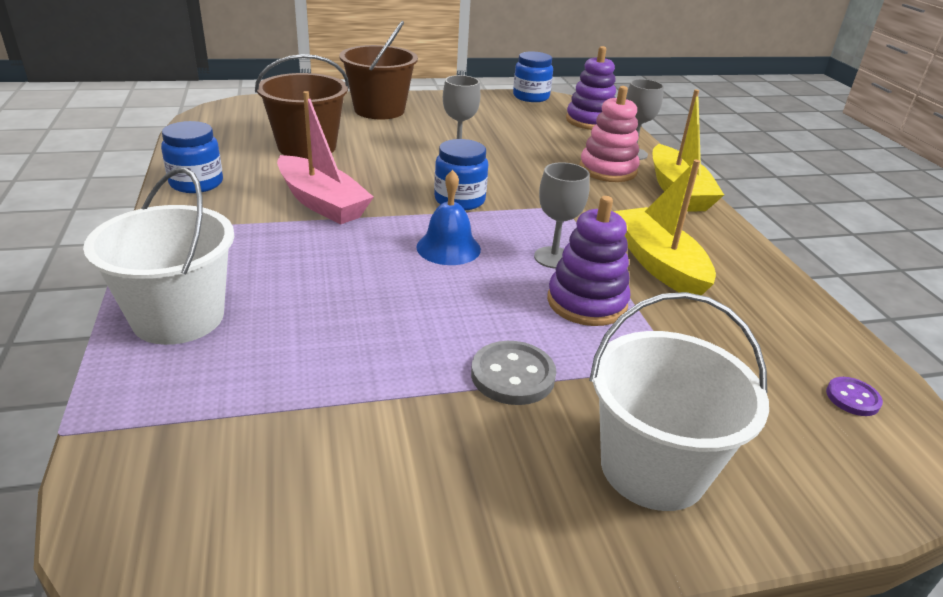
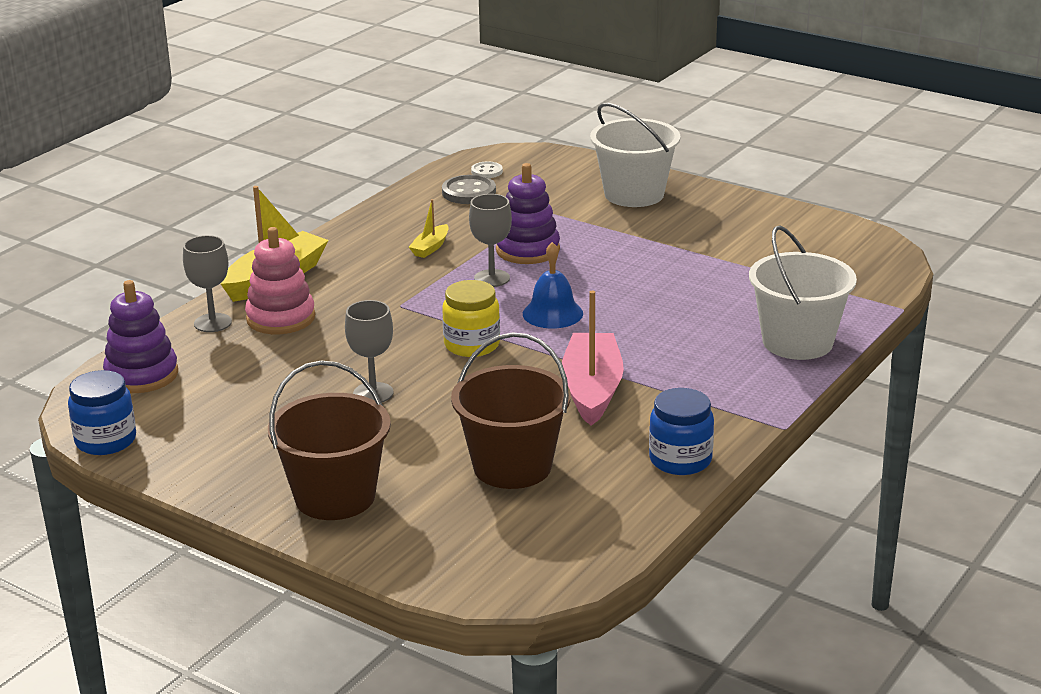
camera: 130 degrees left, 5 degrees down
blue jar [434,139,488,210] -> yellow jar [442,280,500,357]
grey button [471,341,556,405] -> grey button moved to [442,175,496,204]
yellow boat [613,160,716,295] -> yellow boat [409,199,449,258], size x0.48
purple button [826,377,883,416] -> white button [471,162,503,178]

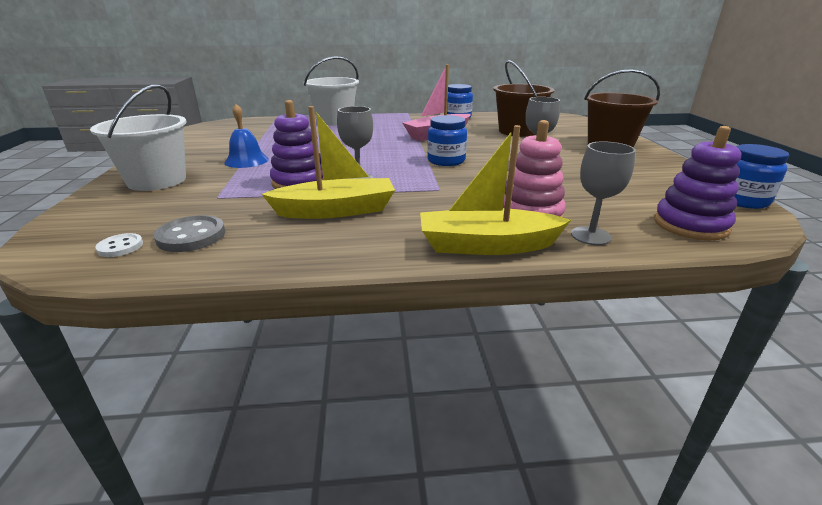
camera: 130 degrees left, 0 degrees up
yellow boat [409,199,449,258] -> yellow boat [262,106,395,219], size x2.06
yellow jar [442,280,500,357] -> blue jar [427,115,467,166]
blue bell [523,242,583,329] -> blue bell moved to [224,104,269,168]

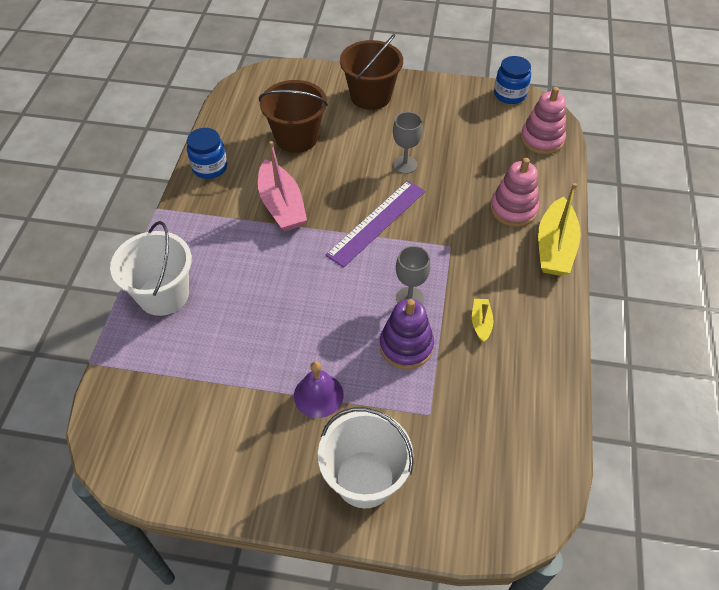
camera: 75 degrees left, 25 degrees up
white button [95,233,143,257] -> none
grey button [154,215,225,252] -> none
blue bell [224,104,269,168] -> purple bell [294,361,344,418]
yellow boat [262,106,395,219] -> yellow boat [472,299,494,343], size x0.48
blue jar [427,115,467,166] -> purple ruler [326,180,425,268]
grey goblet [571,141,636,245] -> none
purple stacking toy [654,126,741,240] -> pink stacking toy [520,87,566,154]

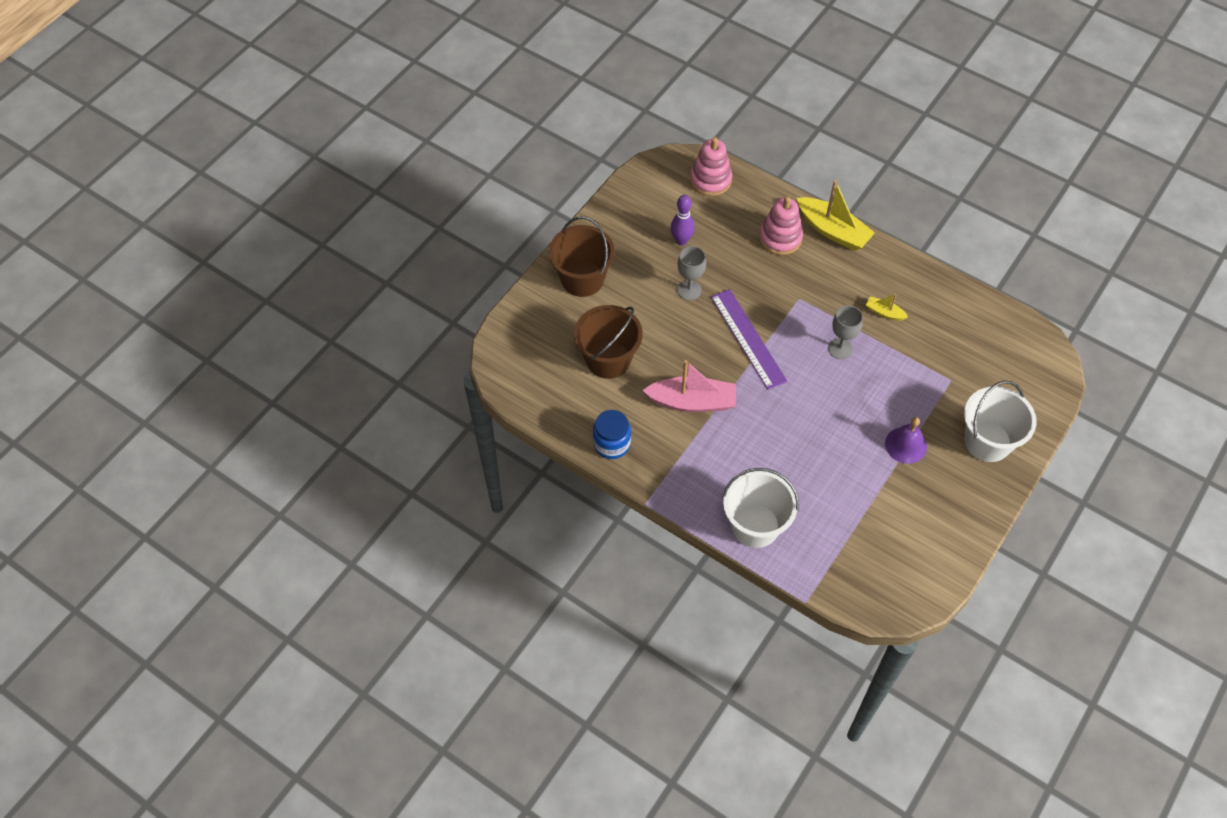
camera: 65 degrees left, 5 degrees up
purple stacking toy [380,299,434,369] -> none
blue jar [494,56,531,104] -> none
none -> purple bowling pin [670,195,695,245]

